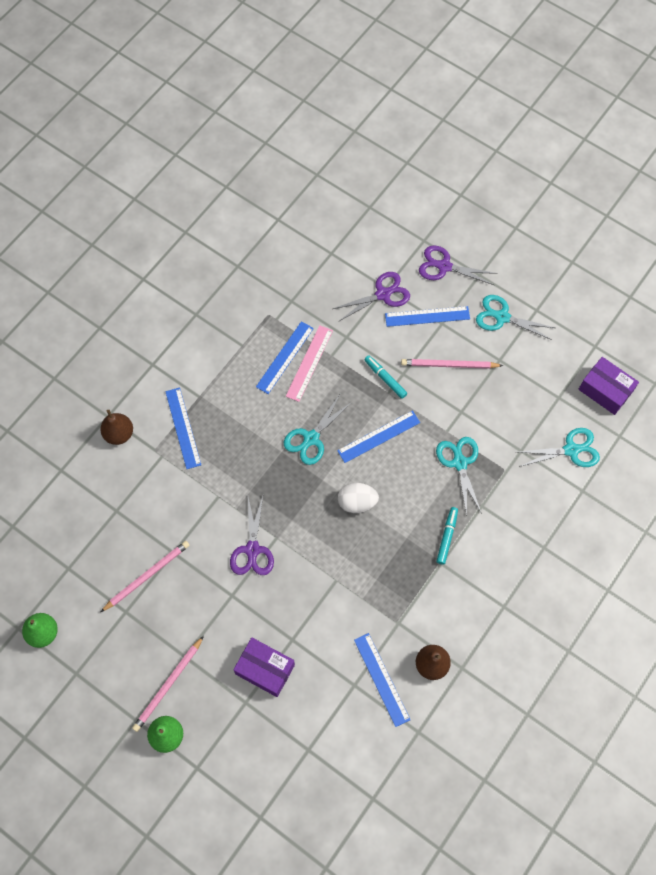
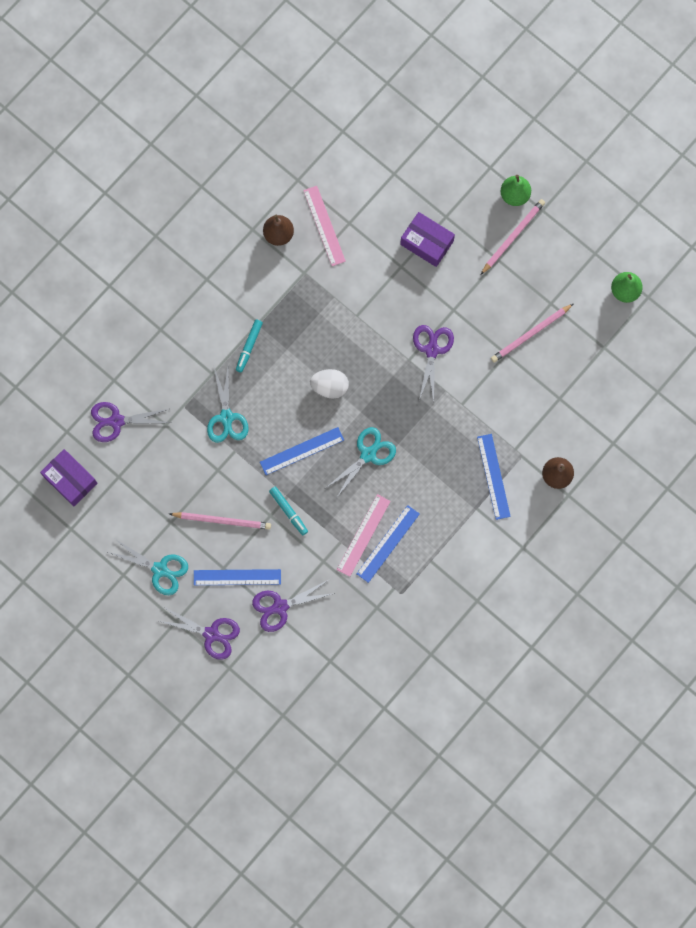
camera: 175 degrees left, 10 degrees up
blue ruler [354,633,411,727] -> pink ruler [303,186,346,266]
turquoise scissors [519,428,600,467] -> purple scissors [91,402,171,442]

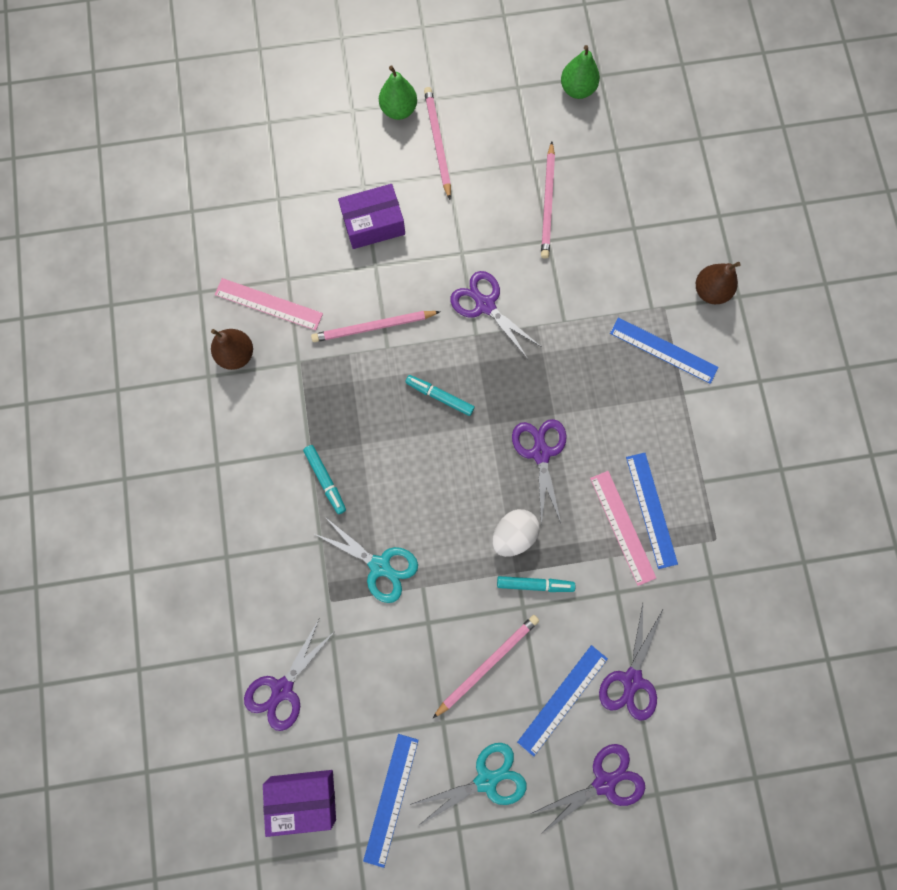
camera: 50 degrees left, 0 degrees up
blue ruler [260,427,344,475] -> blue ruler moved to [363,734,419,868]
white egg [310,369,349,398] -> white egg moved to [493,509,540,557]
turquoise scissors [326,427,396,497] -> purple scissors [512,419,567,525]
none -> pink pencil [311,311,441,342]
none -> turquoise marker [405,375,475,416]

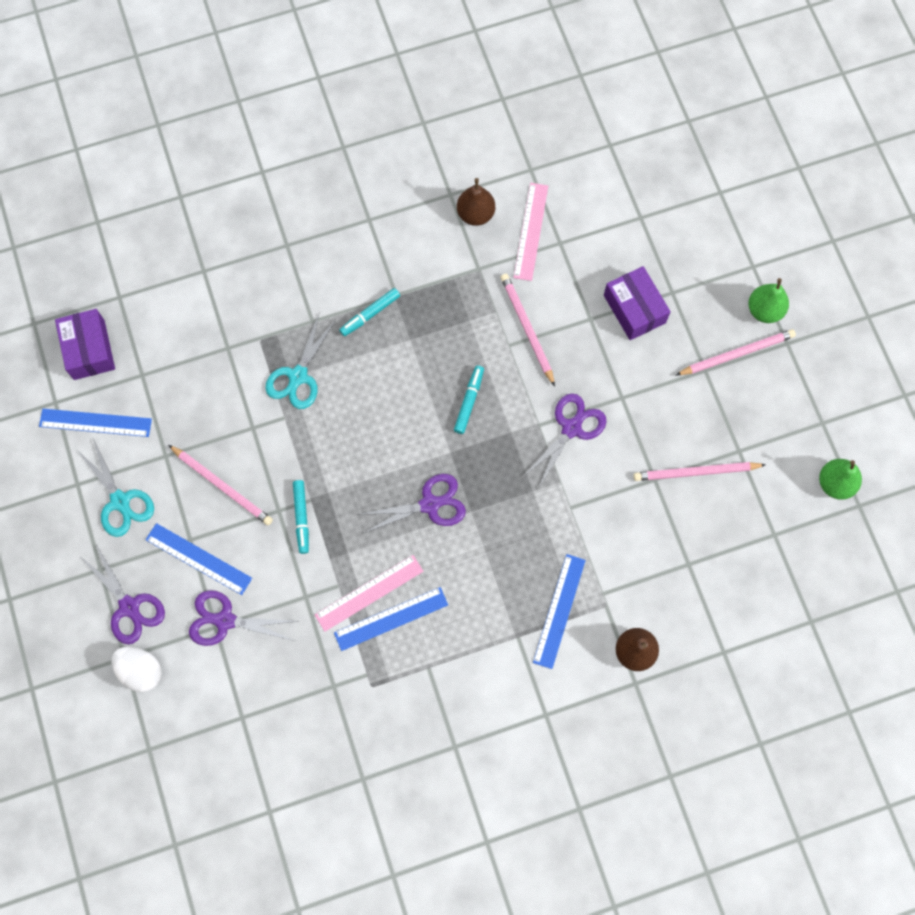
camera: 80 degrees right, 5 degrees down
purple scissors [244,619,336,731] -> none
white egg [493,509,540,557] -> white egg moved to [111,647,162,692]

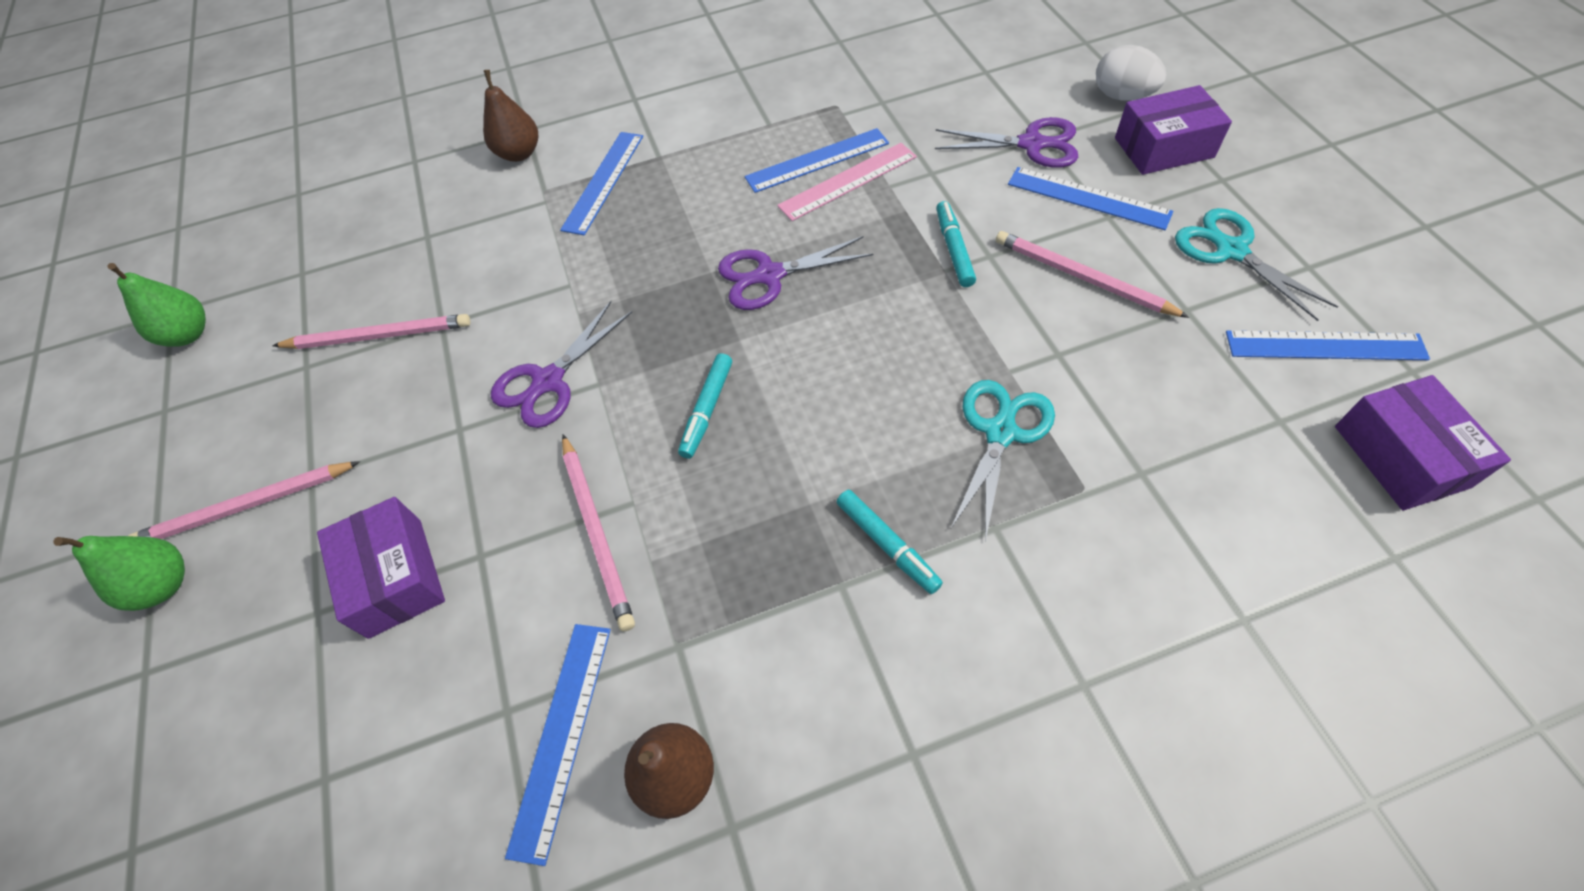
camera: 175 degrees left, 15 degrees down
purple scissors [81,544,165,644] -> purple box [1115,85,1232,175]
turquoise marker [339,288,400,336] -> turquoise marker turned 90 degrees clockwise [837,490,943,594]
pink ruler [514,183,548,281] -> blue ruler [505,624,611,866]

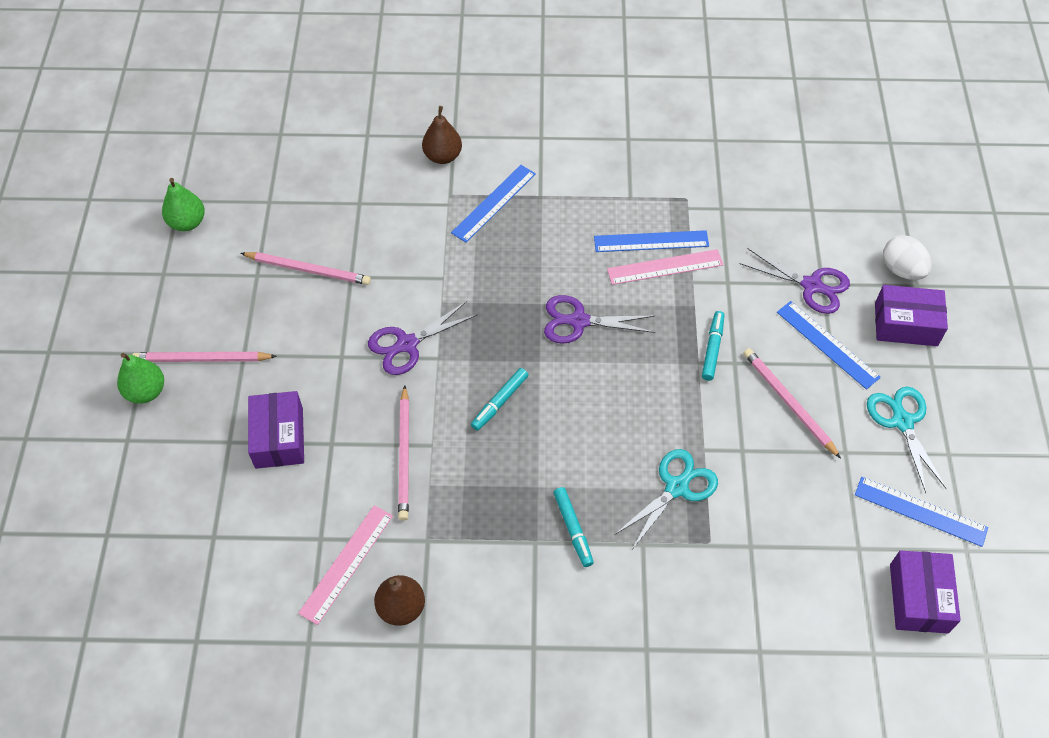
camera: 15 degrees right, 0 degrees up
blue ruler [505,624,611,866] -> pink ruler [298,505,393,625]

